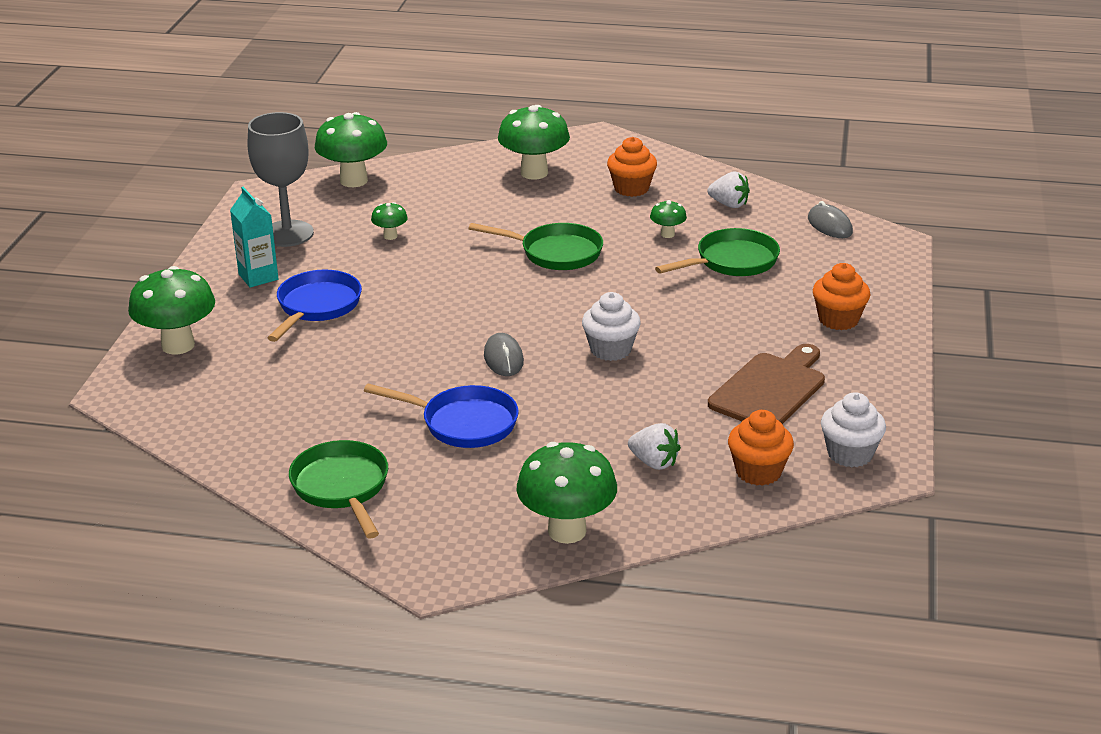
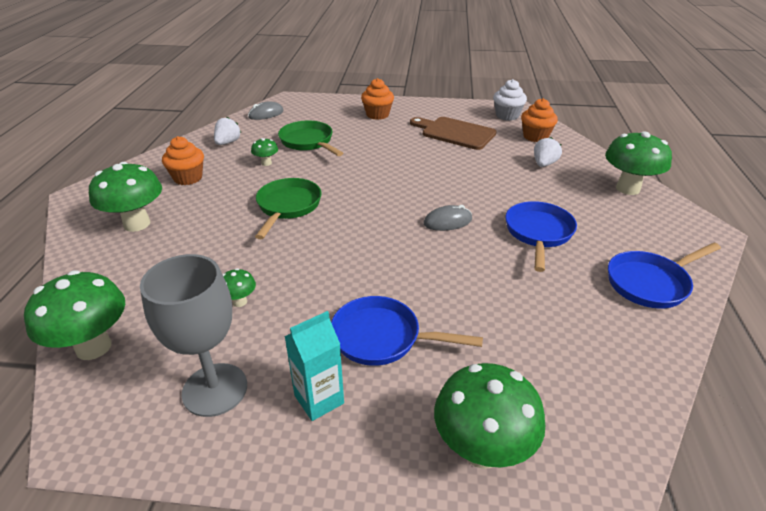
camera: 95 degrees left, 5 degrees up
green pan [289,440,388,539] -> blue pan [608,243,721,309]
white cupcake [582,292,641,361] -> none

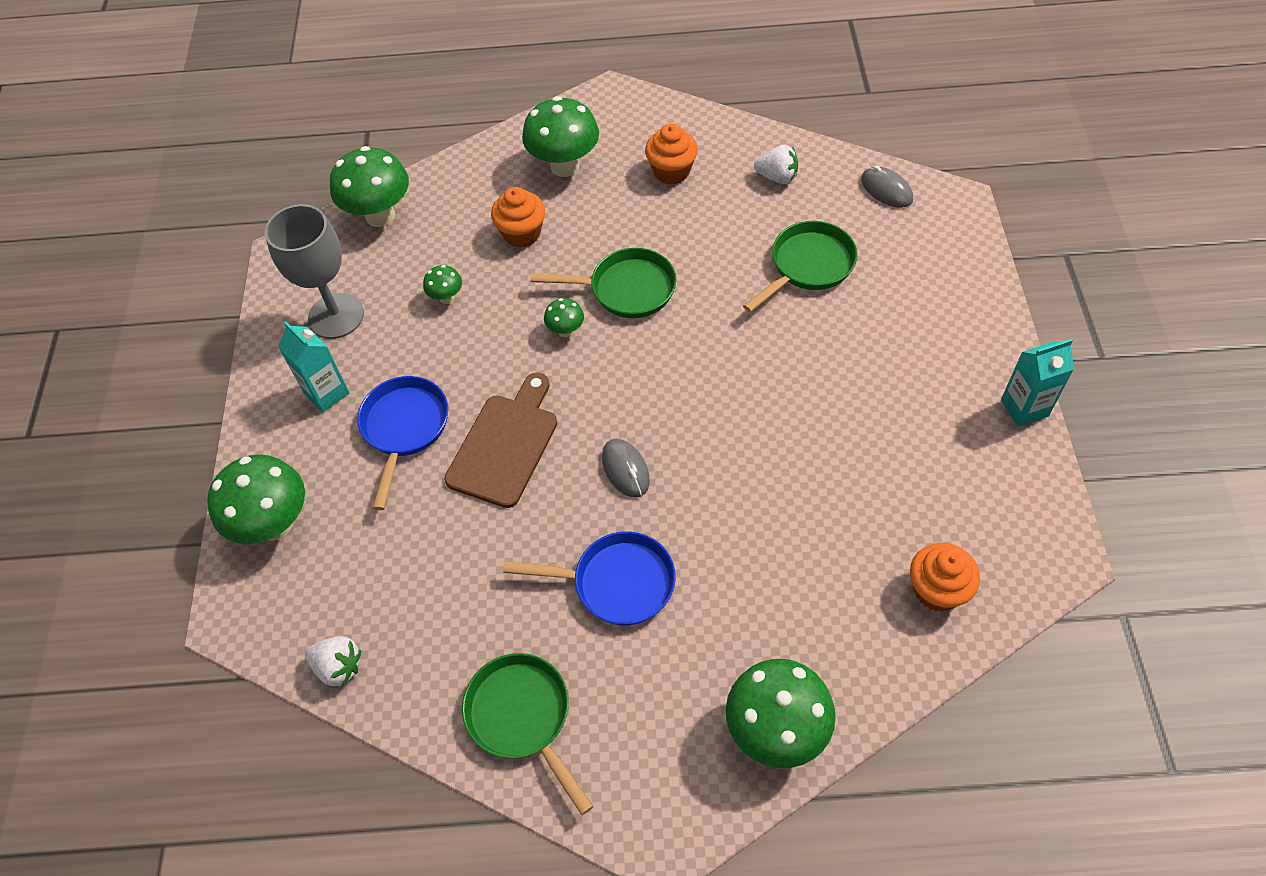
camera: 85 degrees right, 20 degrees up
green mushroom [251,138,278,166] -> green mushroom moved to [544,298,584,337]
orange cupcake [361,78,394,120] -> orange cupcake moved to [491,187,545,248]
brown cutting board [410,117,497,150] -> brown cutting board moved to [444,373,557,508]
white cupcake [493,79,527,121] -> none
white strawberry [534,137,562,167] -> white strawberry moved to [305,636,361,687]
blue pan [608,243,721,309] -> green pan [462,653,593,815]
none -> turquoise carton [1001,339,1074,427]

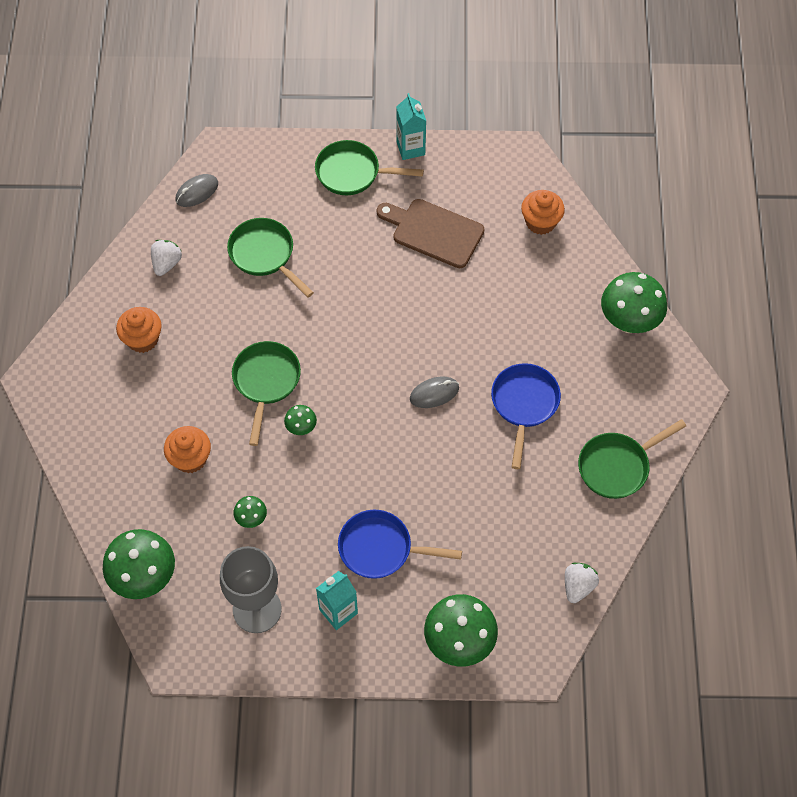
camera: 90 degrees left, 5 degrees up
brown cutting board [444,373,557,508] -> brown cutting board moved to [377,199,484,268]
green mushroom [522,96,599,177] -> none
none -> green pan [315,140,424,195]

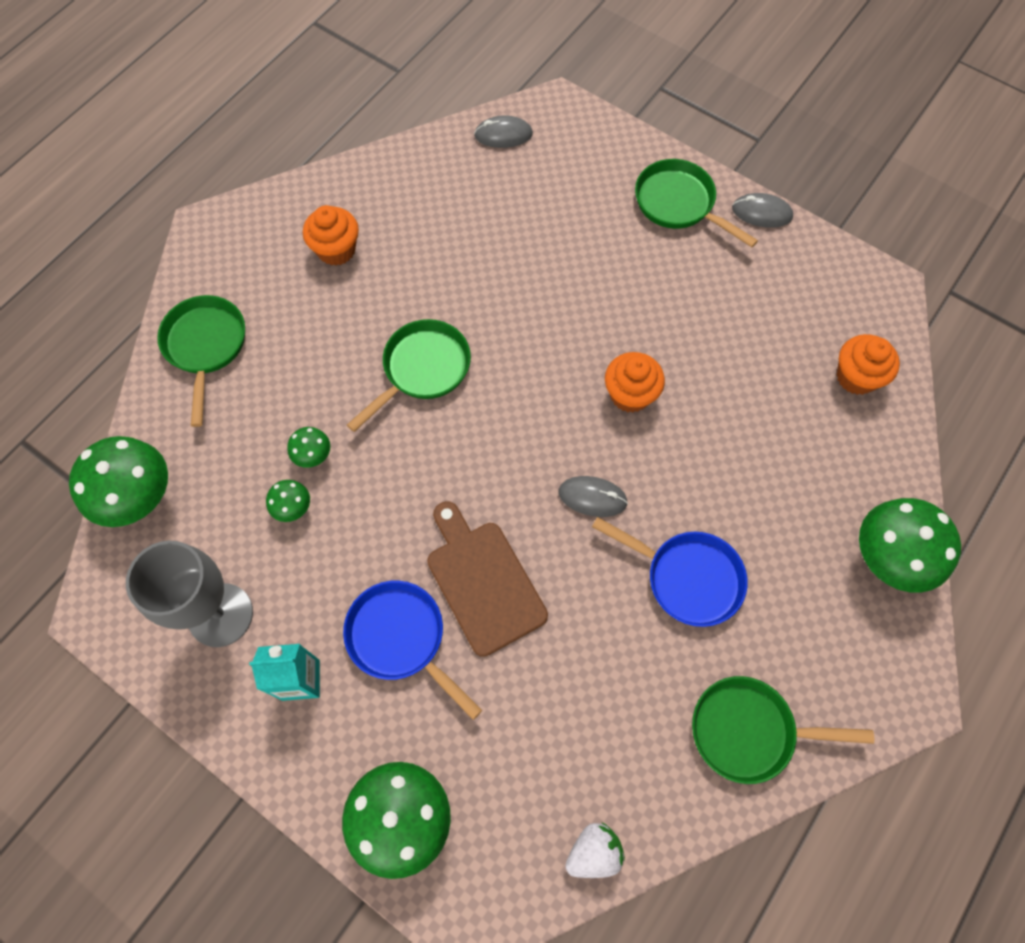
camera: 35 degrees right, 5 degrees up
white strawberry [151,240,182,276] -> none
orange cupcake [164,426,211,473] -> orange cupcake moved to [605,352,665,413]
green pan [227,218,314,298] -> green pan moved to [157,295,245,427]
green mushroom [284,405,317,435] -> green mushroom moved to [287,427,330,468]
brown cutting board [377,199,484,268] -> brown cutting board moved to [427,501,548,657]
turquoise carton [396,93,426,160] -> grey mouse [732,193,793,228]
blue pan [491,363,561,469] -> blue pan turned 75 degrees clockwise [592,517,748,627]

